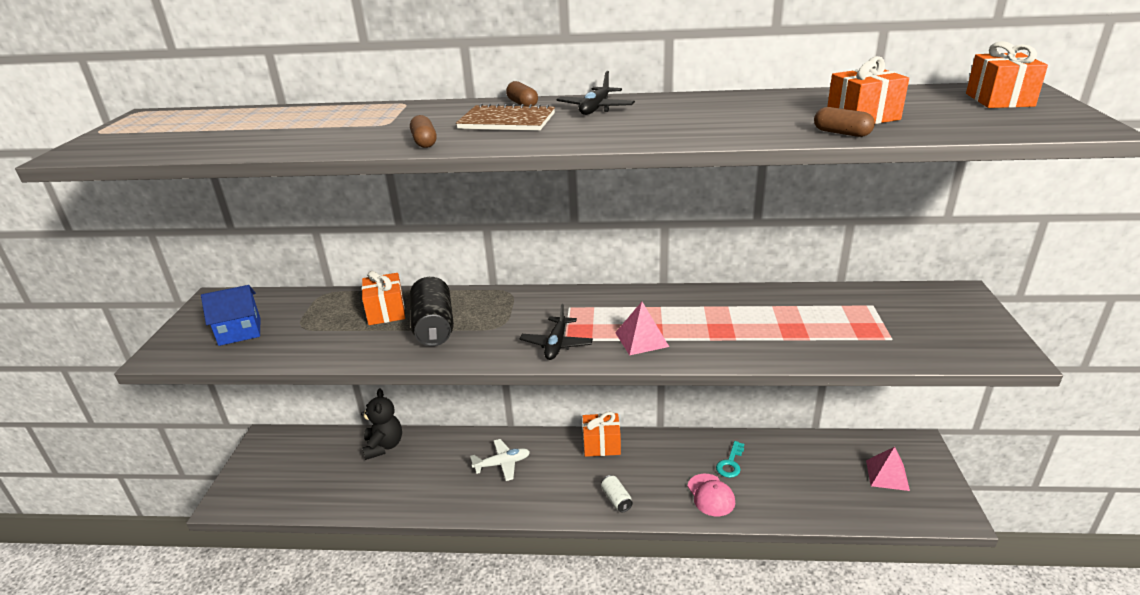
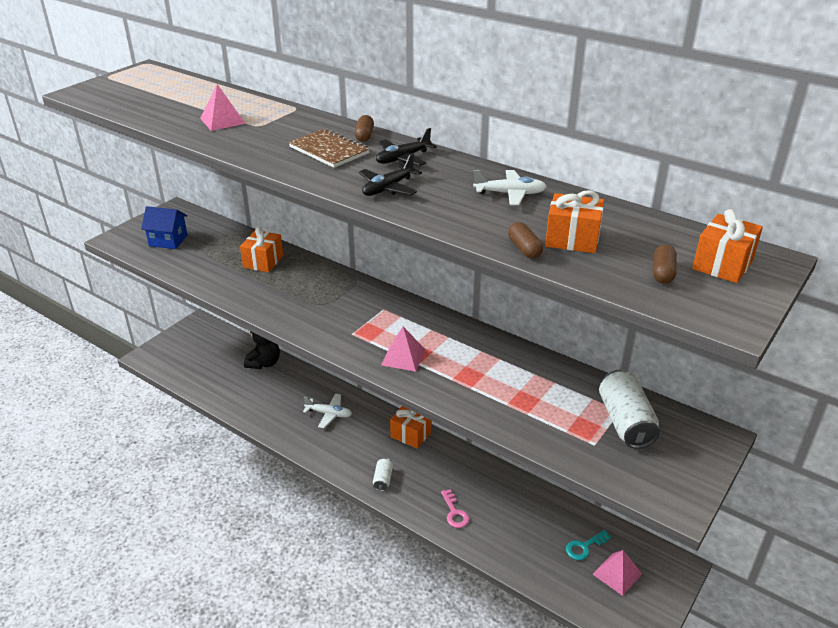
camera: 30 degrees right, 5 degrees up
brown capsule [410,115,437,148] -> brown capsule moved to [653,245,677,284]
black can [410,277,454,346] -> none
black plane [520,304,593,360] -> black plane moved to [359,153,422,196]
pink cap [687,474,735,516] -> pink key [441,489,469,528]
turquoise key [716,441,744,478] -> turquoise key moved to [566,530,611,560]
none -> pink pyramid [200,84,246,131]
none -> white plane [473,170,547,205]
none -> white can [599,370,660,449]

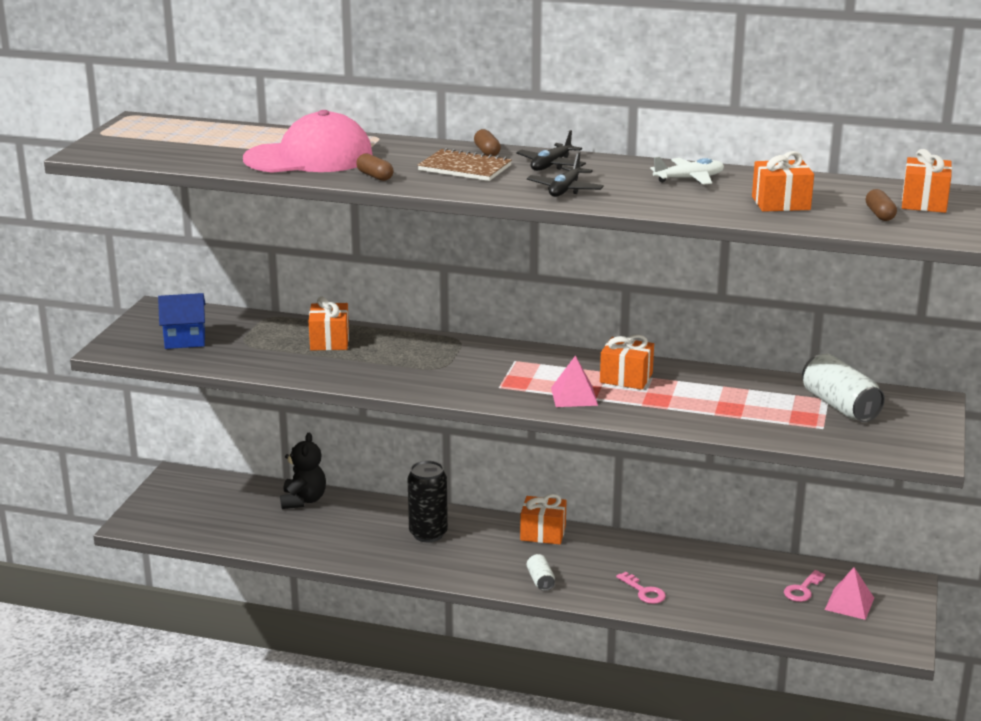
camera: 20 degrees left, 10 degrees down
pink pyramid [200,84,246,131] -> pink cap [243,110,373,173]
white plane [303,393,352,428] -> black can [408,460,448,542]
brown capsule [508,222,543,258] -> brown capsule moved to [356,153,394,181]
turquoise key [566,530,611,560] -> pink key [784,570,825,602]
none -> orange gift [600,334,654,390]

